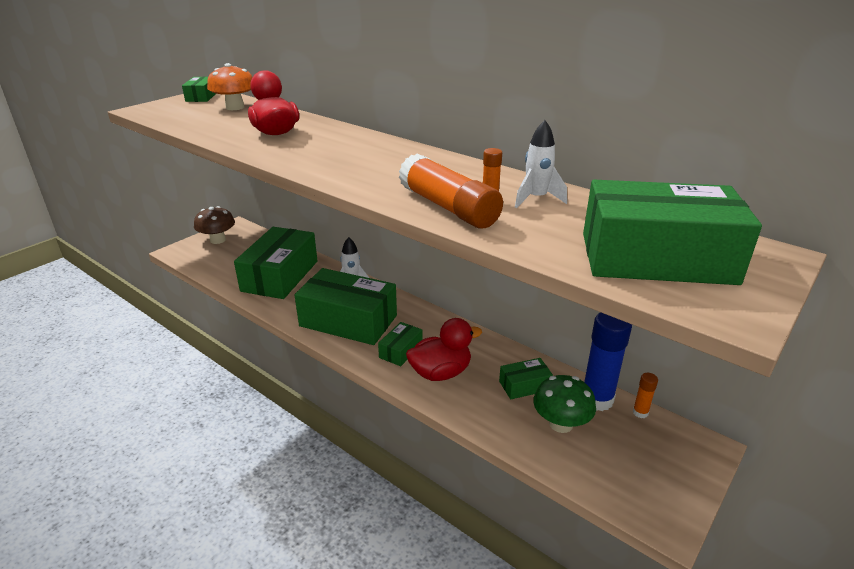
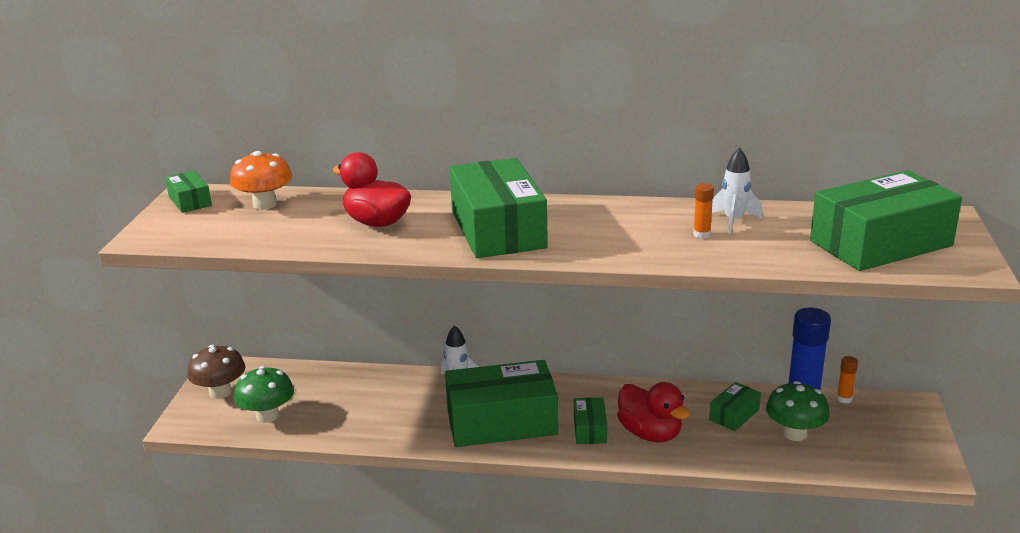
camera: 30 degrees left, 5 degrees down
green box [234,227,317,299] -> green box moved to [449,158,548,258]
orange glue stick [399,154,503,229] -> none
red duck [406,318,482,381] -> red duck turned 105 degrees clockwise [617,382,690,442]
none -> green mushroom [234,366,294,423]

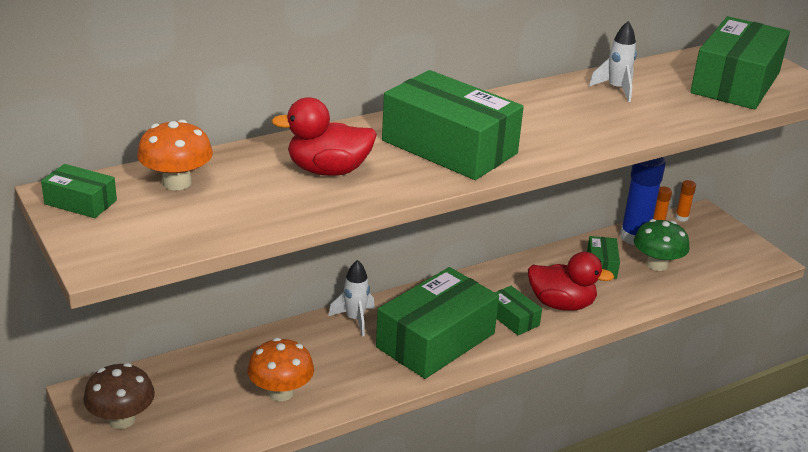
camera: 40 degrees left, 5 degrees up
green mushroom [234,366,294,423] -> none
orange glue stick [693,183,714,239] -> orange glue stick moved to [675,180,696,222]
none -> orange mushroom [247,338,314,401]

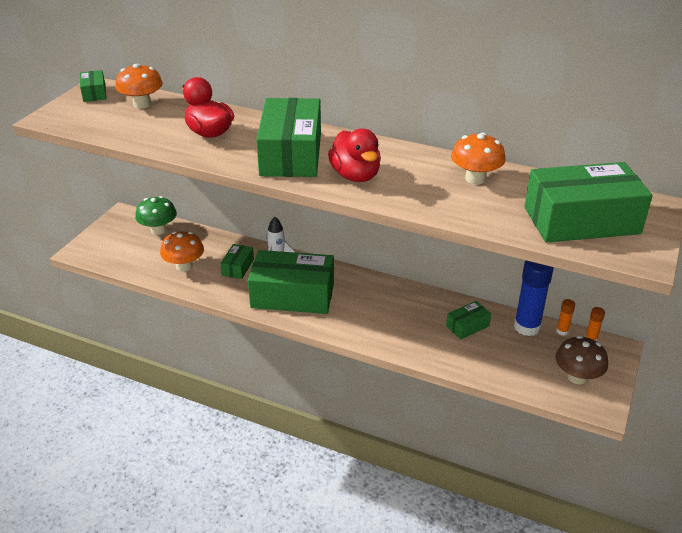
camera: 55 degrees right, 5 degrees up
brown mushroom [83,363,155,429] -> brown mushroom moved to [556,336,608,384]
green box [495,286,542,335] -> green box moved to [220,244,254,279]
red duck [528,252,614,311] -> red duck moved to [328,129,381,182]
white rocket [589,21,637,102] -> orange mushroom [451,133,506,184]
green mushroom [634,219,690,271] -> green mushroom moved to [135,196,177,235]

